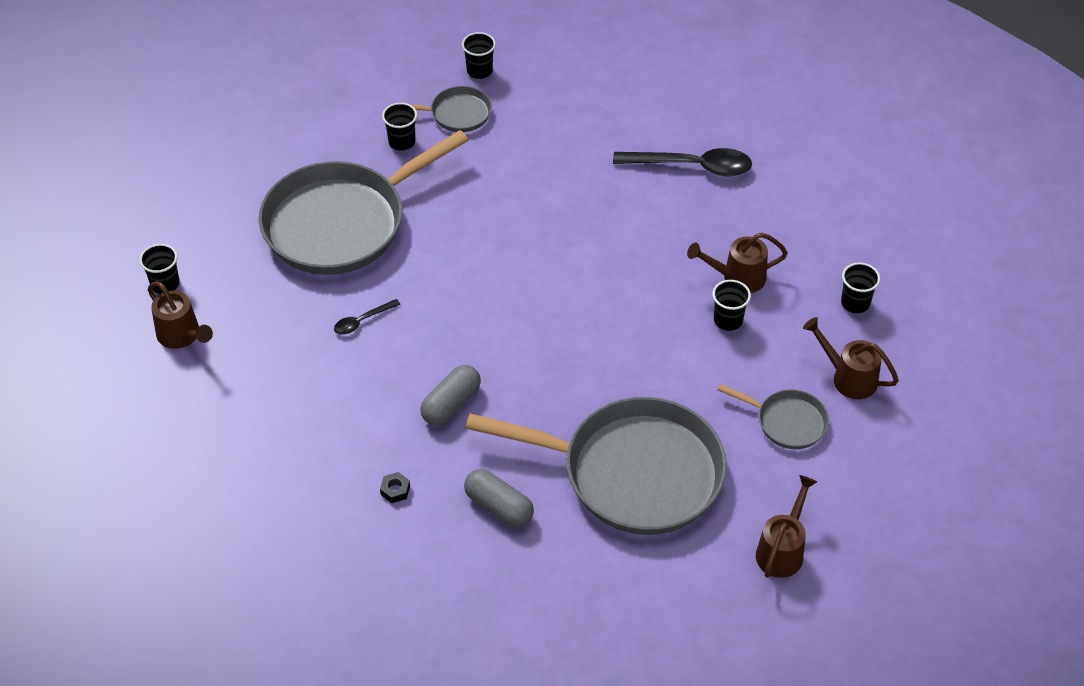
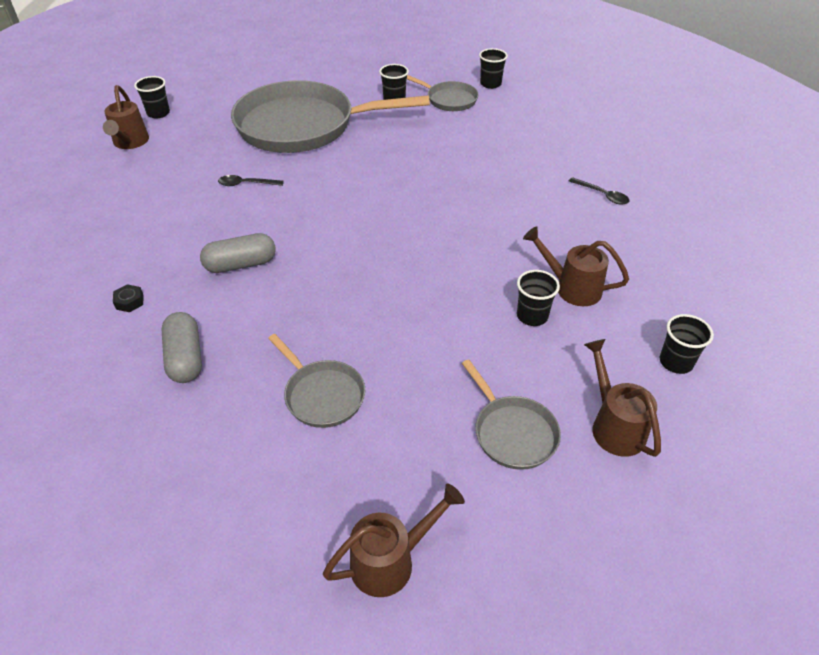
camera: 35 degrees right, 5 degrees down
grey pan [465,397,727,535] -> grey pan [268,334,365,428], size x0.45
black spoon [613,148,752,176] -> black spoon [569,177,629,205], size x0.50

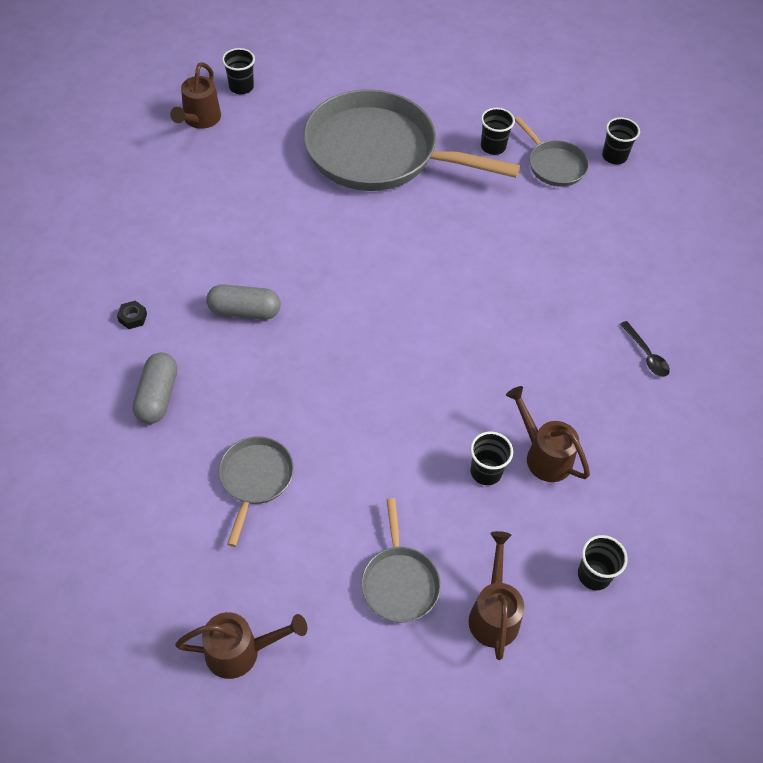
camera: 20 degrees right, 10 degrees up
black spoon [218,175,284,186] -> none
grey pan [268,334,365,428] -> grey pan turned 150 degrees counterclockwise [219,436,294,547]

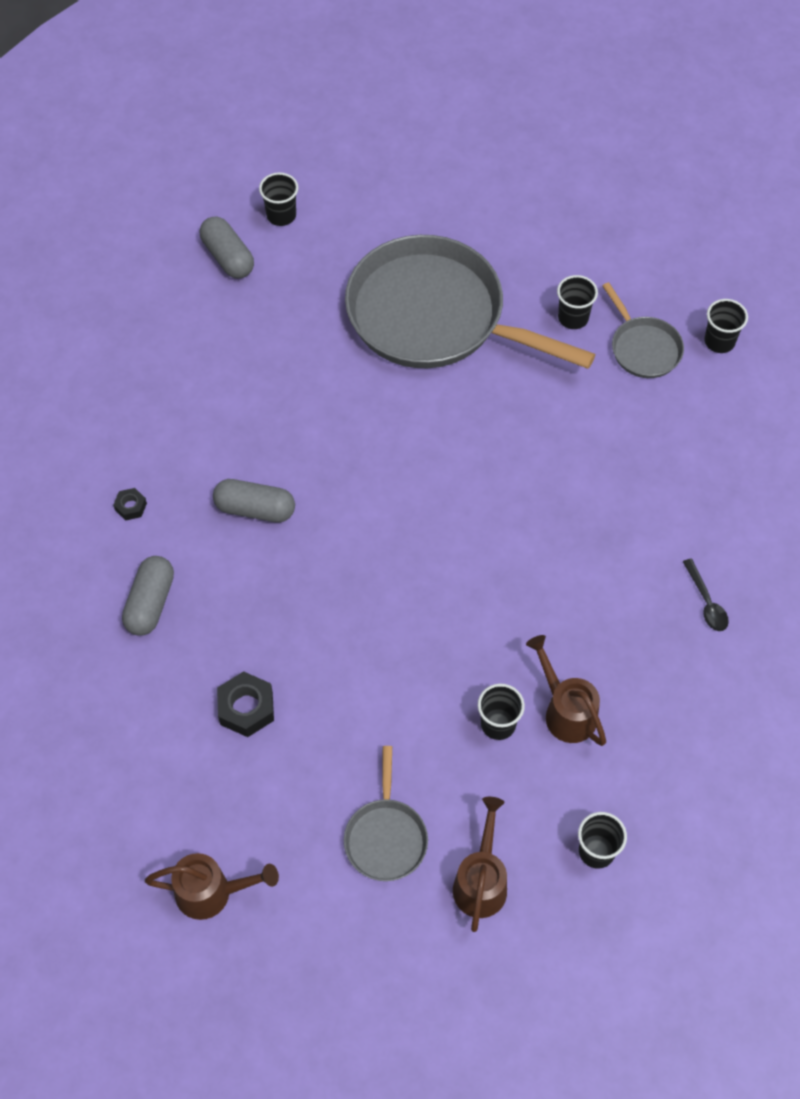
camera: 10 degrees right, 5 degrees up
brown watering can [170,62,221,129] -> grey capsule [200,216,254,279]
grey pan [219,436,294,547] -> black nut [217,671,274,737]

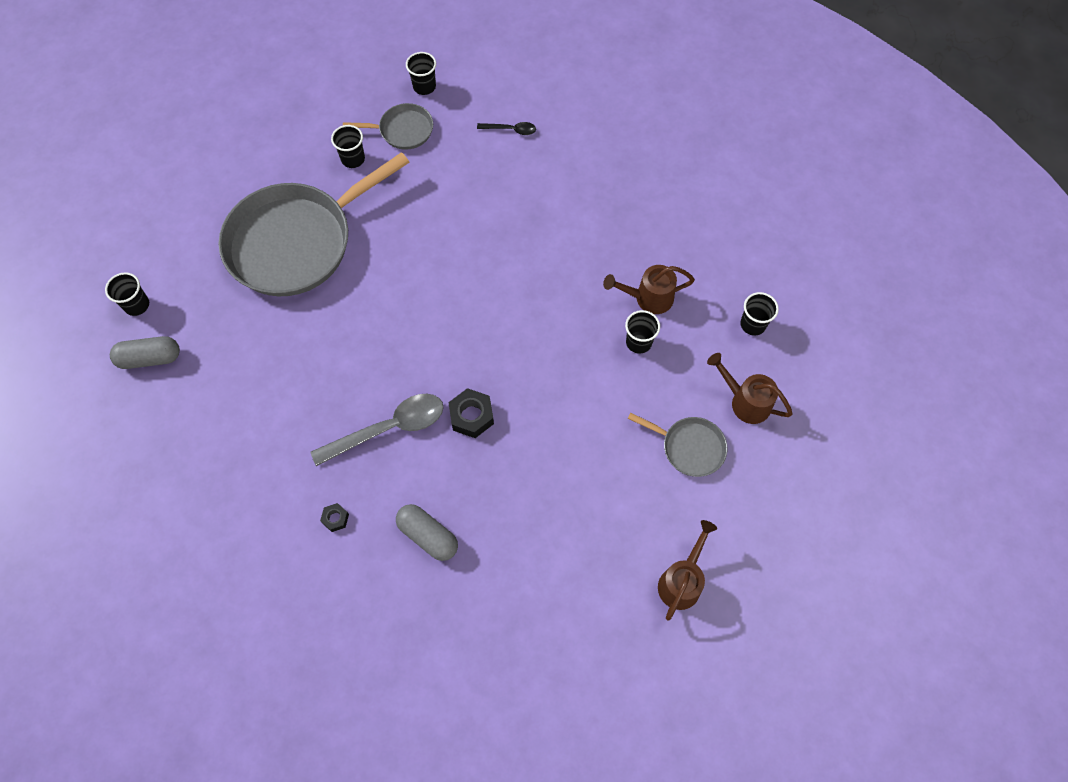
camera: 65 degrees left, 5 degrees up
grey capsule [213,479,295,523] -> grey spoon [310,394,444,466]
black nut [217,671,274,737] -> black nut moved to [448,388,494,438]
black spoon [683,559,729,631] -> black spoon moved to [477,122,536,135]

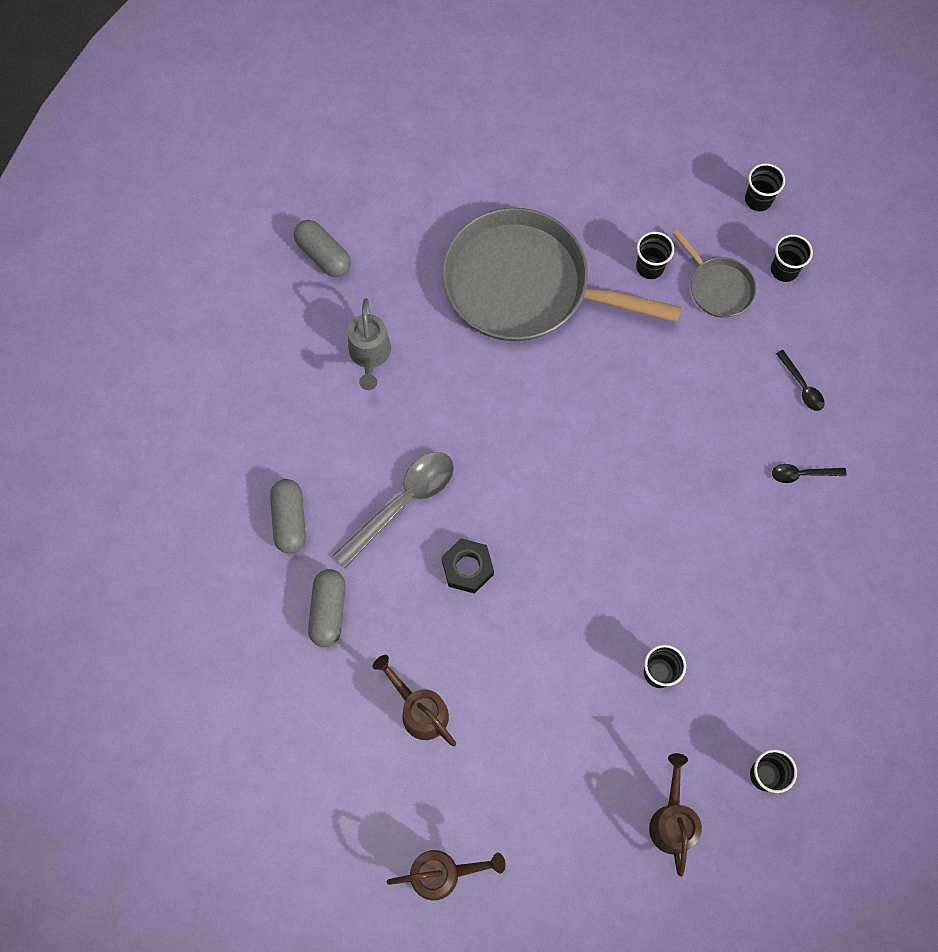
camera: 55 degrees right, 5 degrees up
black cup [105,272,149,316] -> black cup moved to [745,163,785,211]
grey spoon [310,394,444,466] -> grey spoon turned 75 degrees counterclockwise [332,452,454,568]
black nut [320,503,349,532] -> grey capsule [270,479,306,554]
brown watering can [603,265,695,314] -> brown watering can moved to [372,655,456,746]
grey pan [628,413,728,477] -> none
none -> grey watering can [348,298,391,390]
none -> black spoon [772,464,847,483]

